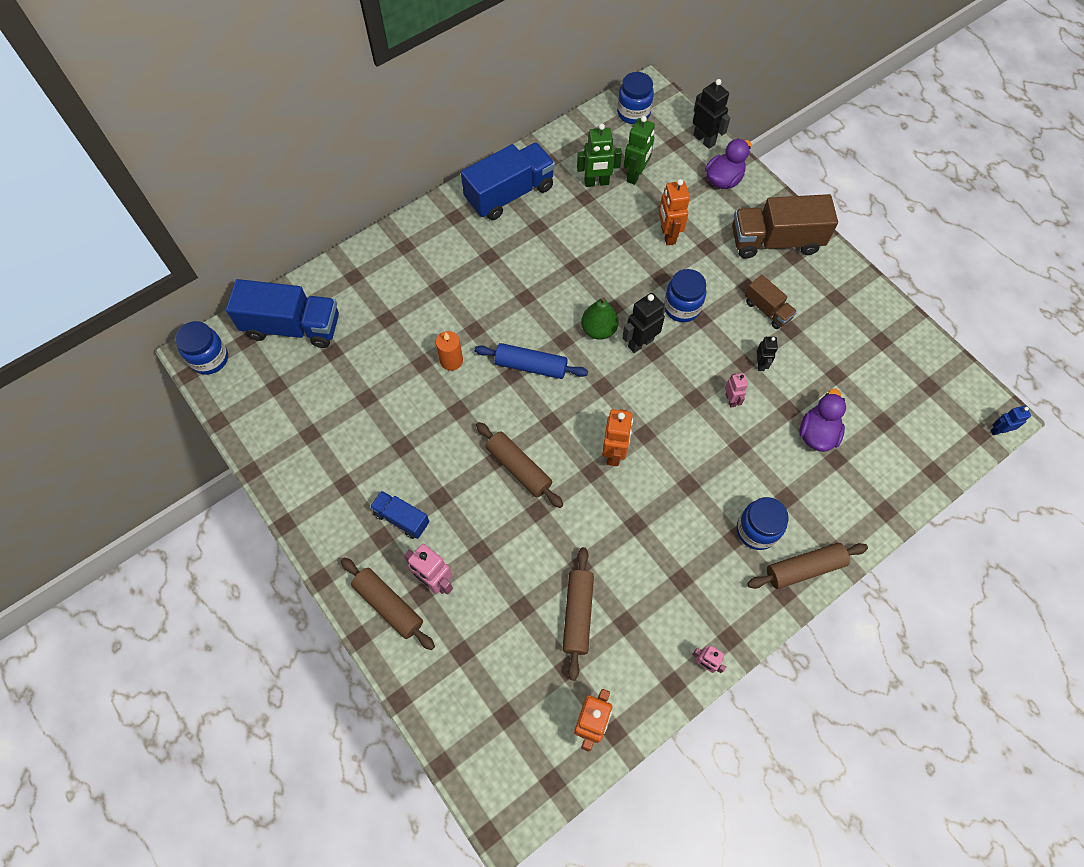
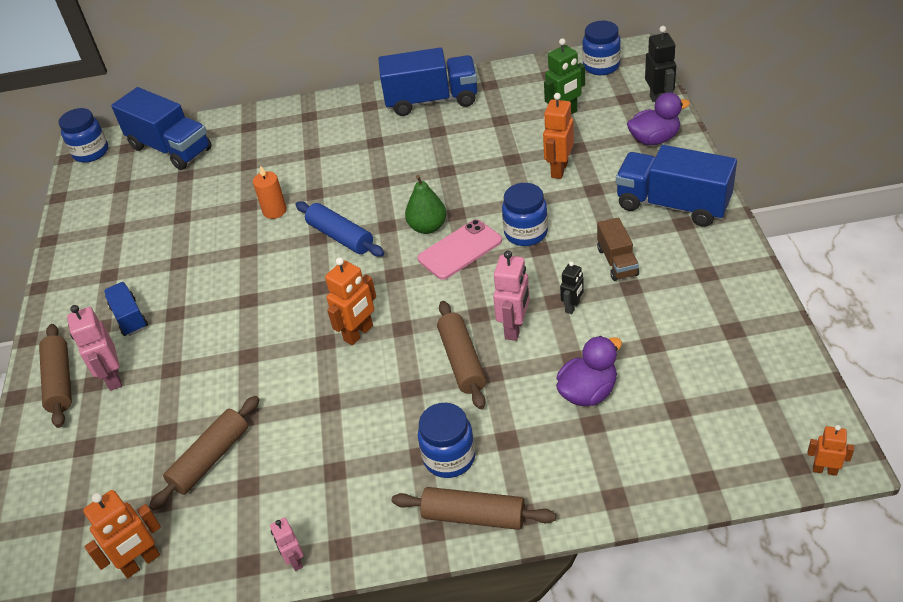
camera: 35 degrees right, 20 degrees down
brown rolling pin [476,422,563,508] -> brown rolling pin moved to [437,301,486,409]
green robot [577,123,622,187] -> none
black robot [622,293,666,353] -> pink phone [418,219,502,280]
pink robot [725,373,748,408] -> pink robot [493,251,530,341], size x1.68
brown truck [732,194,838,259] -> blue truck [616,145,737,227]
blue robot [990,406,1031,435] -> orange robot [808,425,854,476]

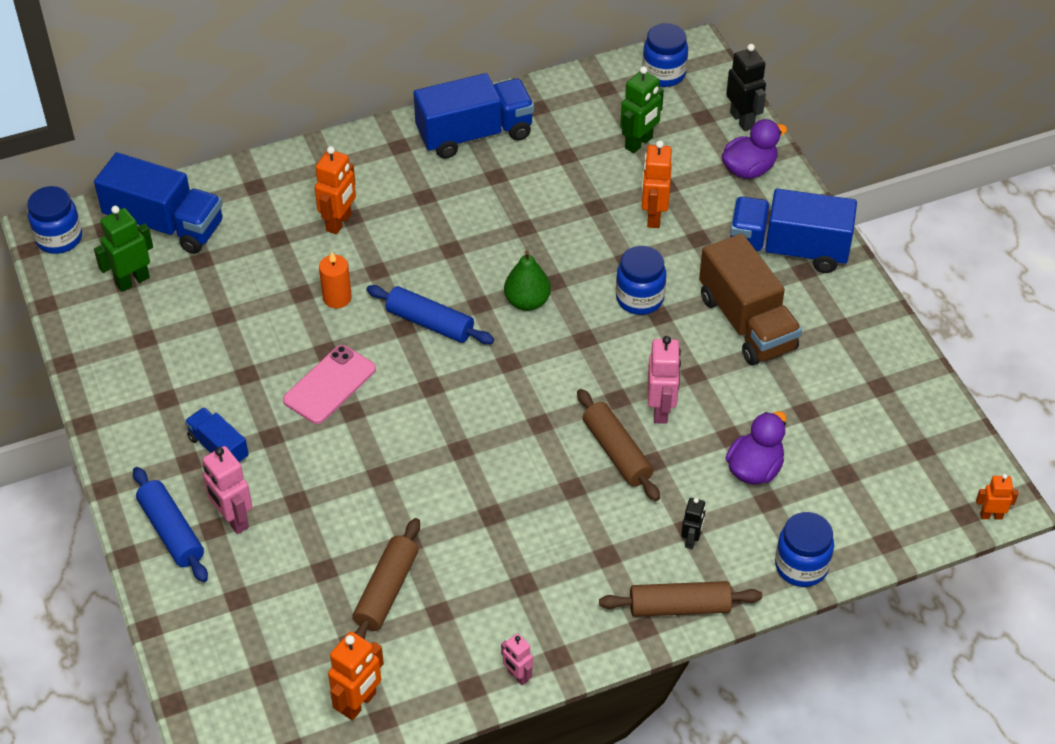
camera: 20 degrees left, 5 degrees up
brown rolling pin [39,324,72,428] -> blue rolling pin [133,467,208,582]
orange robot [325,257,376,345] -> orange robot moved to [315,146,356,234]
pink phone [418,219,502,280] -> pink phone moved to [283,345,376,424]
blue jar [418,403,475,478] -> blue jar moved to [775,512,834,587]
black robot [560,262,584,314] -> black robot moved to [681,498,706,549]
brown truck [597,217,639,281] -> brown truck [699,233,802,366], size x1.88
none -> green robot [94,206,153,292]

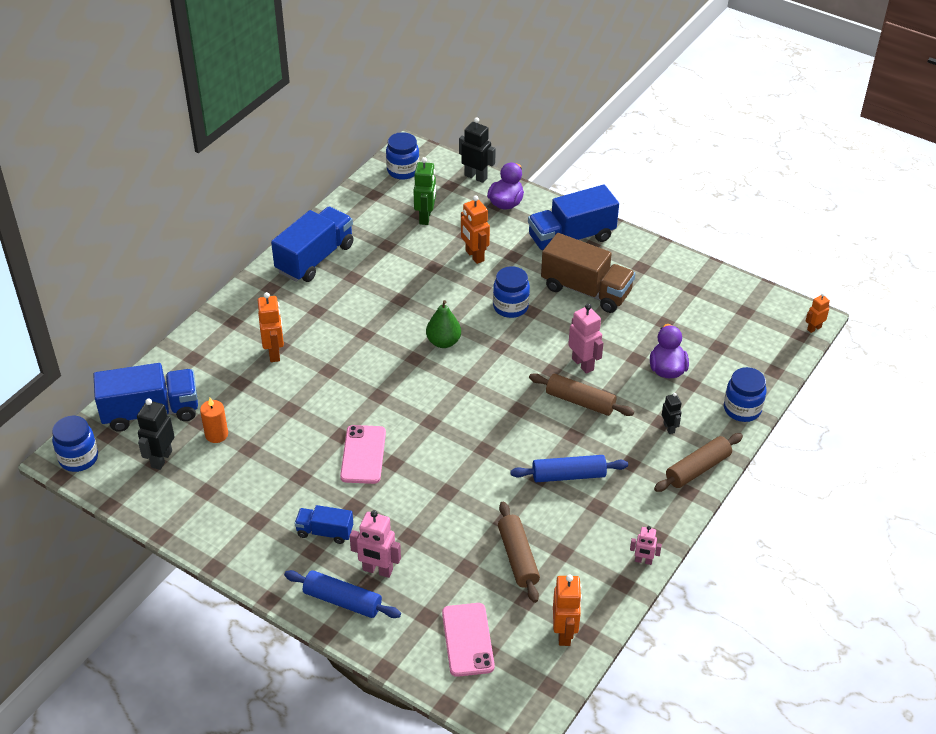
camera: 35 degrees left, 5 degrees down
green robot [94,206,153,292] -> black robot [137,399,175,470]
orange candle [319,252,352,308] -> orange candle moved to [200,398,228,443]
blue rolling pin [366,285,494,344] -> blue rolling pin moved to [510,455,628,482]
none -> pink phone [442,603,495,677]

